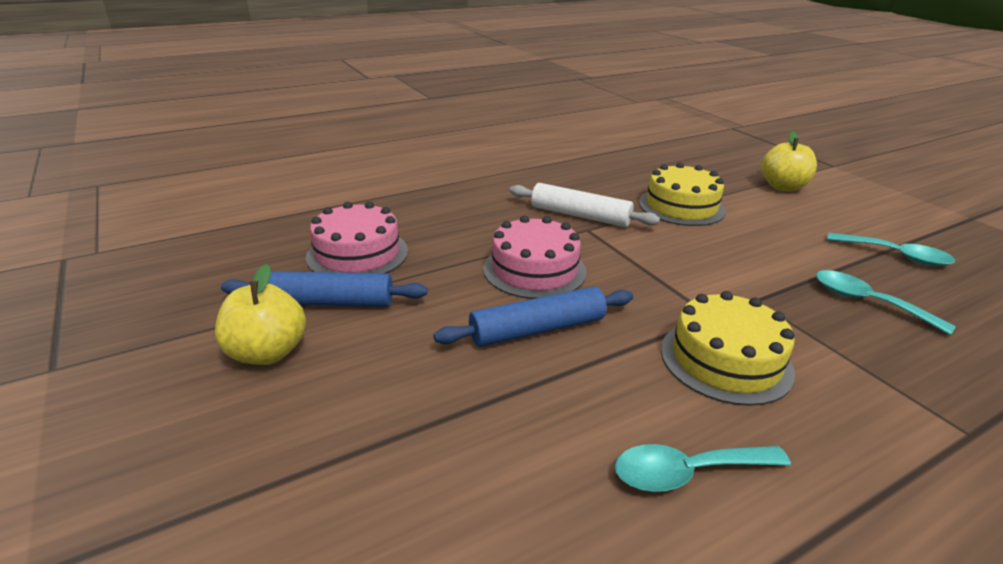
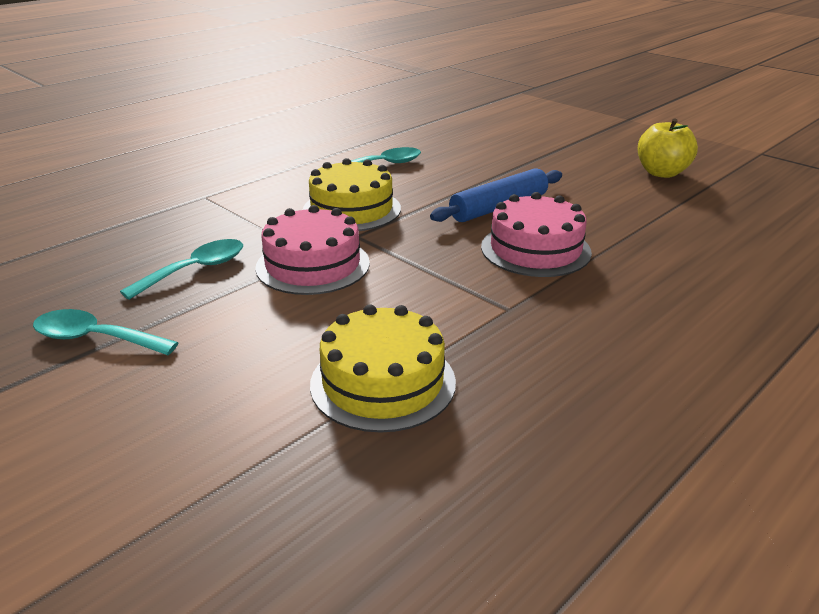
camera: 165 degrees right, 0 degrees up
blue rolling pin [221,271,427,307] -> none
pink cake [306,202,408,274] -> pink cake moved to [255,205,370,295]
white rolling pin [509,183,660,227] -> none
yellow apple [762,131,817,192] -> none
turquoise spoon [816,270,956,335] -> turquoise spoon turned 75 degrees counterclockwise [120,239,243,300]

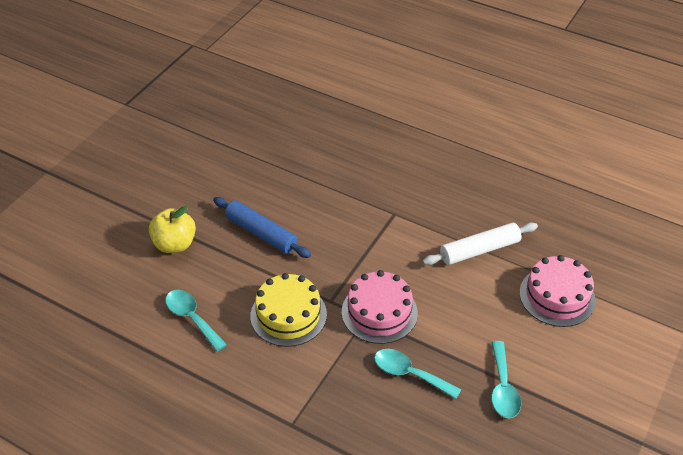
camera: 105 degrees left, 15 degrees up
yellow cake [310,304,456,433] -> white rolling pin [422,222,538,265]
pink cake [481,192,592,277] -> pink cake moved to [519,255,596,327]
yellow apple [638,118,698,178] -> yellow apple moved to [149,206,196,253]

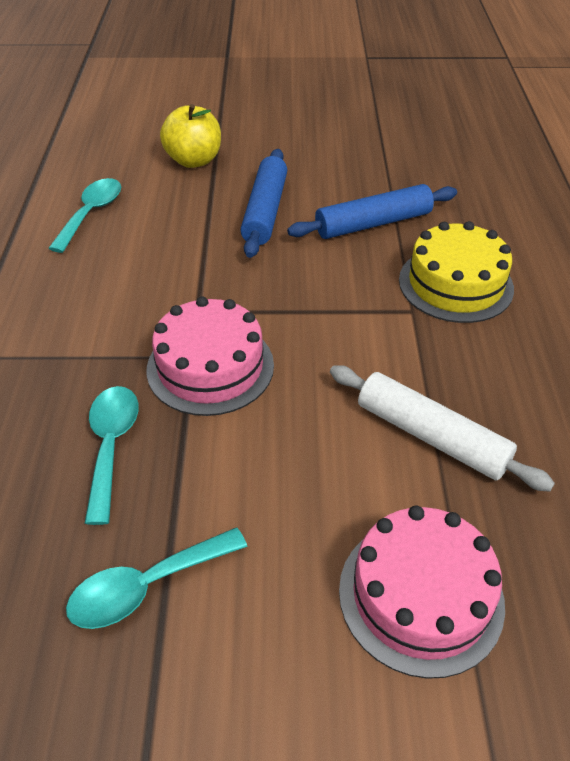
camera: 60 degrees right, 0 degrees up
yellow cake [250,273,327,347] -> yellow cake moved to [399,221,514,323]
none -> blue rolling pin [287,184,457,239]

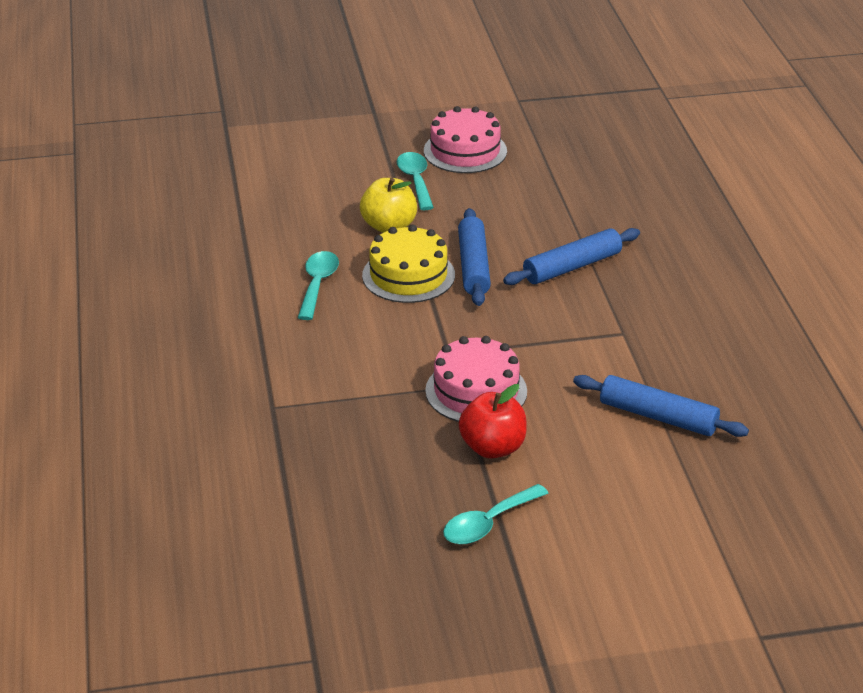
camera: 10 degrees left, 10 degrees down
turquoise spoon [85,386,139,525] -> turquoise spoon moved to [397,152,434,210]
white rolling pin [330,365,555,492] -> blue rolling pin [573,375,749,437]
pink cake [339,505,505,679] -> pink cake moved to [424,106,507,173]
yellow cake [399,221,514,323] -> yellow cake moved to [362,225,455,303]
none -> red apple [459,384,527,458]

